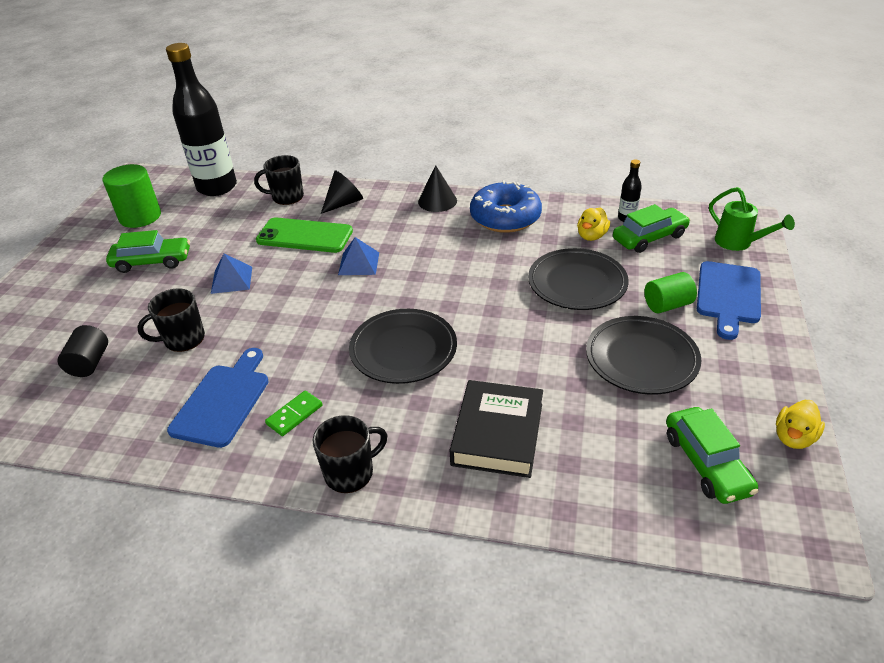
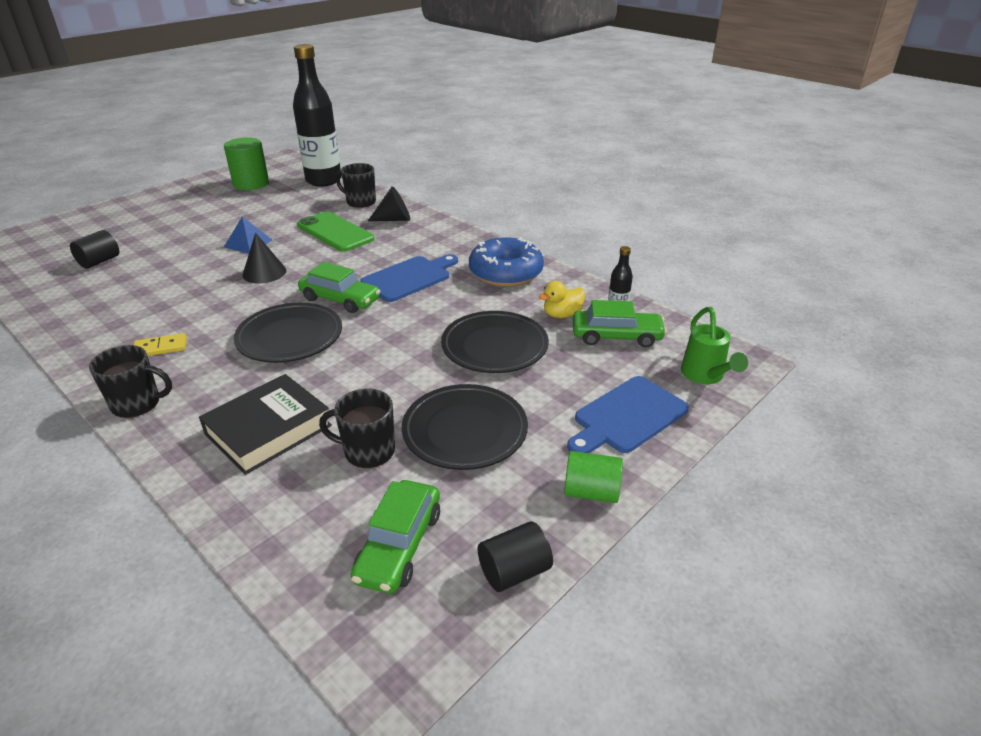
camera: 30 degrees right, 5 degrees down
green car [106,230,190,273] -> green car moved to [298,262,380,313]
black mug [137,288,205,352] -> black mug moved to [319,389,395,468]
blue cutting board [167,348,269,448] -> blue cutting board moved to [361,254,458,302]
green domino [265,390,322,436] -> yellow domino [134,333,187,356]
blue pyramid [338,237,379,275] -> none
black cone [418,165,457,212] -> black cone moved to [243,233,286,283]
green cylinder [644,272,697,313] -> green cylinder moved to [564,451,623,503]
yellow duck [776,400,825,449] -> black cylinder [478,521,553,592]

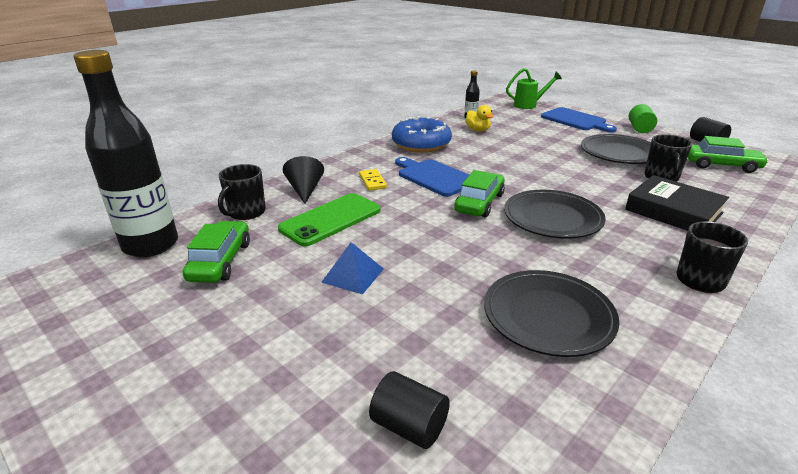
camera: 90 degrees left, 5 degrees down
yellow domino [134,333,187,356] -> yellow domino moved to [359,169,387,191]
green cylinder [224,137,269,190] -> none
black cone [243,233,286,283] -> none
black plate [441,311,549,373] -> black plate moved to [484,270,620,357]
green car [573,300,667,348] -> green car moved to [183,221,250,283]

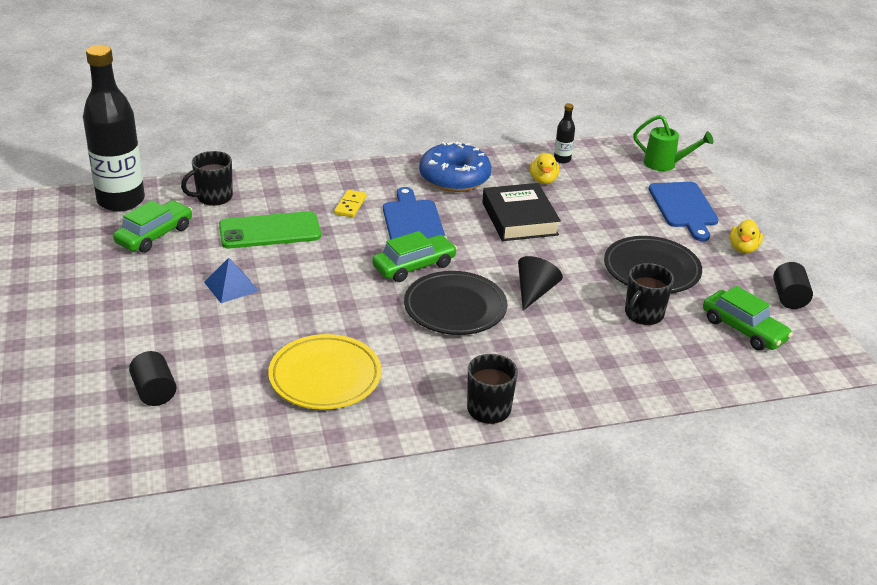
camera: 30 degrees right, 5 degrees up
black cone [283,156,324,204] -> black cone moved to [518,256,563,311]
black plate [484,270,620,357] -> yellow plate [268,334,382,410]
black book [625,175,729,231] -> black book moved to [482,183,561,241]
green cylinder [629,104,657,133] -> yellow duck [730,219,763,254]

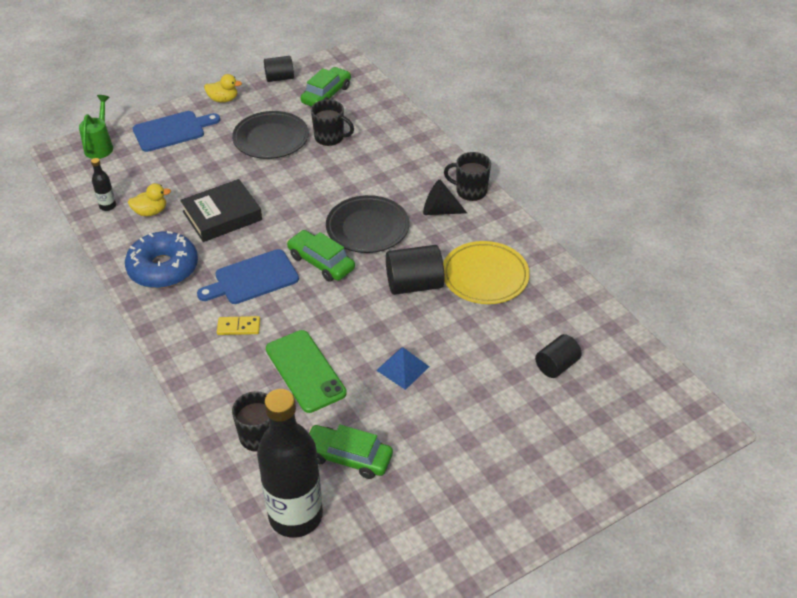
camera: 105 degrees left, 10 degrees up
black cone [518,256,563,311] -> black cone moved to [423,179,467,215]
none -> black cylinder [386,245,445,295]

